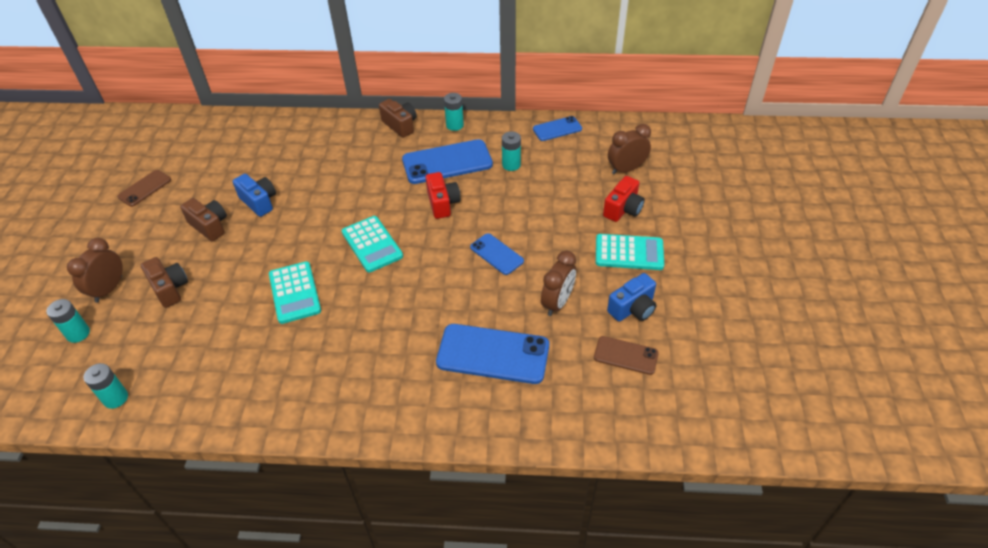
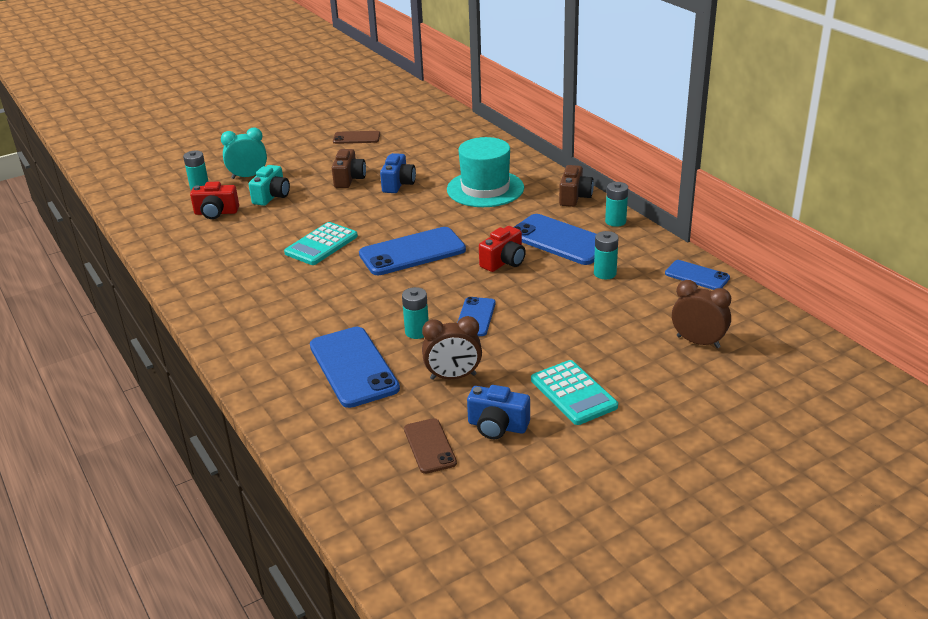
camera: 55 degrees right, 15 degrees down
brown clock [67,238,123,303] -> turquoise clock [221,128,267,179]
turquoise battery [83,363,128,409] -> turquoise battery moved to [402,287,429,339]
brown camera [141,257,188,308] -> turquoise camera [249,165,290,206]
turquoise calculator [342,216,403,273] -> blue phone [359,227,466,275]
red camera [603,176,645,222] -> red camera moved to [190,182,239,219]
none -> turquoise hat [447,137,524,207]

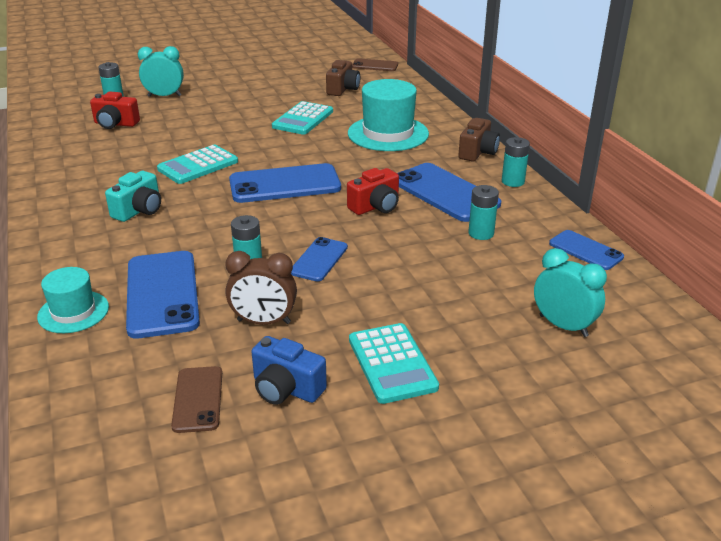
camera: 10 degrees right, 0 degrees up
turquoise camera [249,165,290,206] -> turquoise camera moved to [105,171,161,222]
brown camera [332,149,366,188] -> brown camera moved to [326,60,360,96]
brown phone [333,131,380,144] -> brown phone moved to [352,58,398,71]
blue camera [380,153,416,193] -> turquoise calculator [272,101,333,135]
brown clock [672,280,731,348] -> turquoise clock [534,248,607,337]
none -> turquoise hat [37,267,109,333]

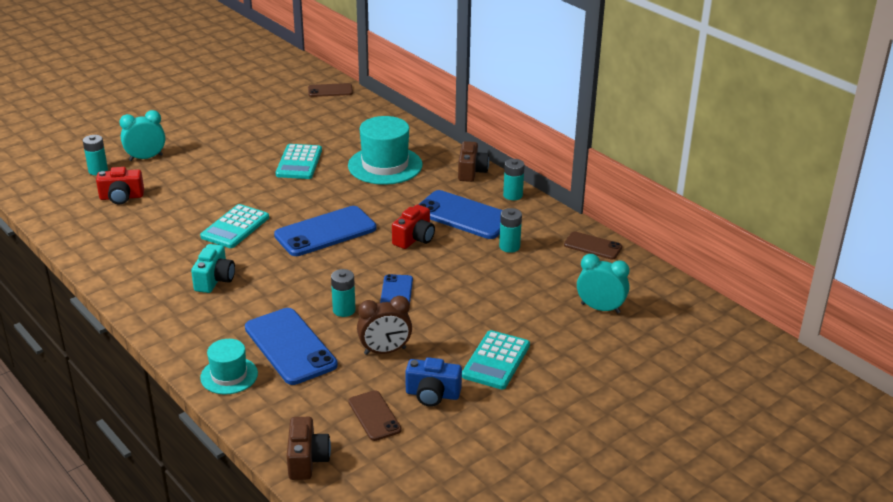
camera: 20 degrees left, 0 degrees up
brown camera [326,60,360,96] -> brown camera moved to [287,417,331,480]
turquoise calculator [349,323,439,404] -> turquoise calculator turned 60 degrees clockwise [462,330,530,389]
blue phone [549,230,624,270] -> brown phone [564,232,622,260]

